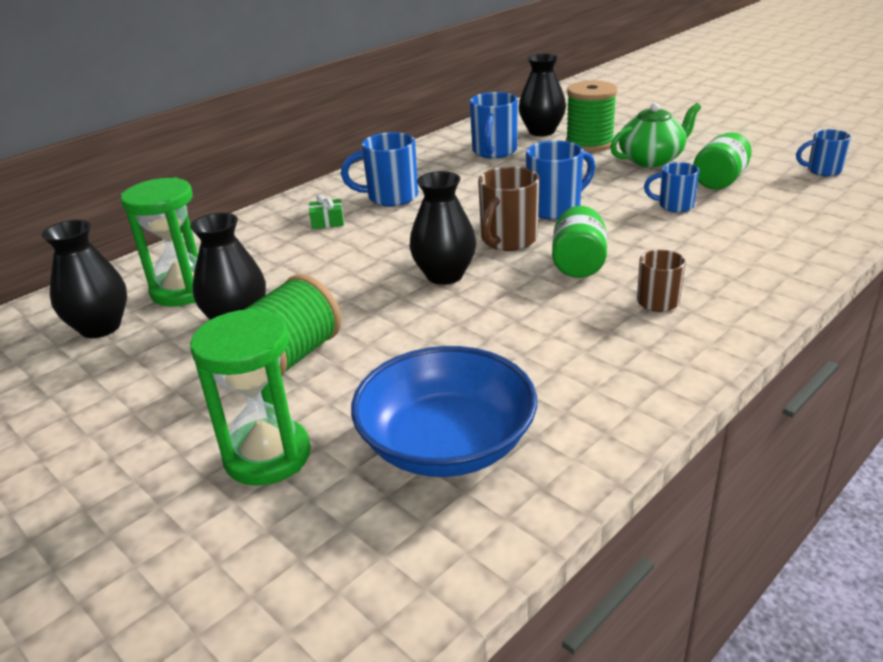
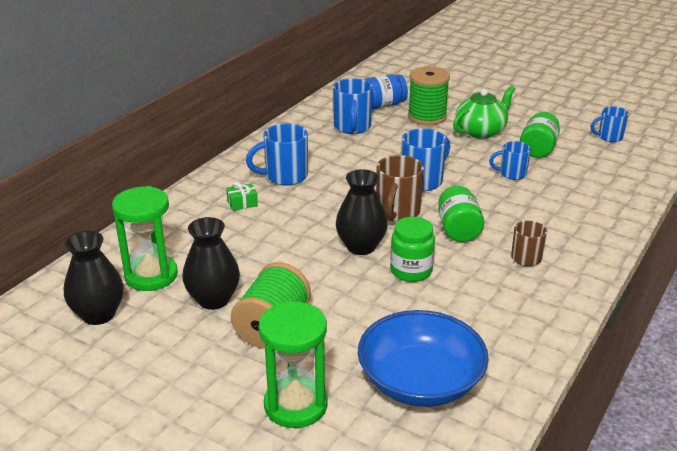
camera: 15 degrees left, 0 degrees up
black vase [519,54,566,136] -> blue jar [365,74,408,109]
none -> green jar [390,217,435,282]

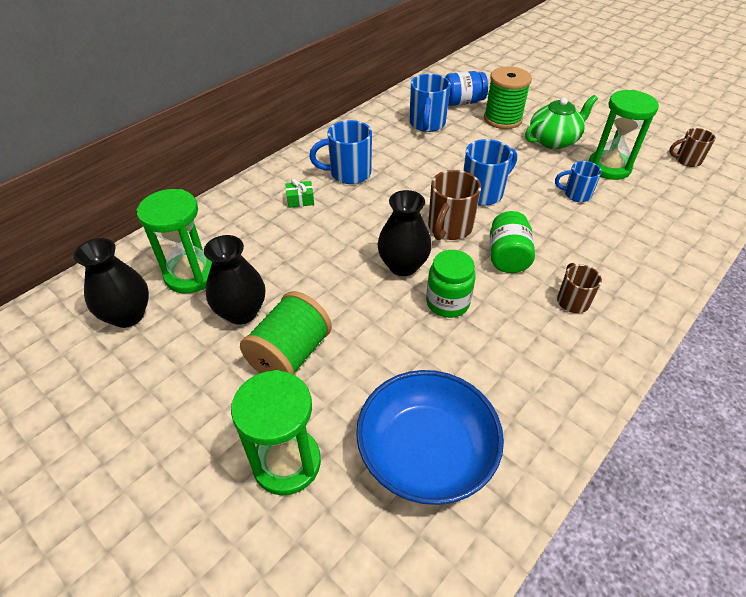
camera: 10 degrees right, 15 degrees up
green jar [520,112,560,158] -> green hourglass [589,90,659,180]
blue mug [590,106,629,142] -> brown mug [669,128,716,167]

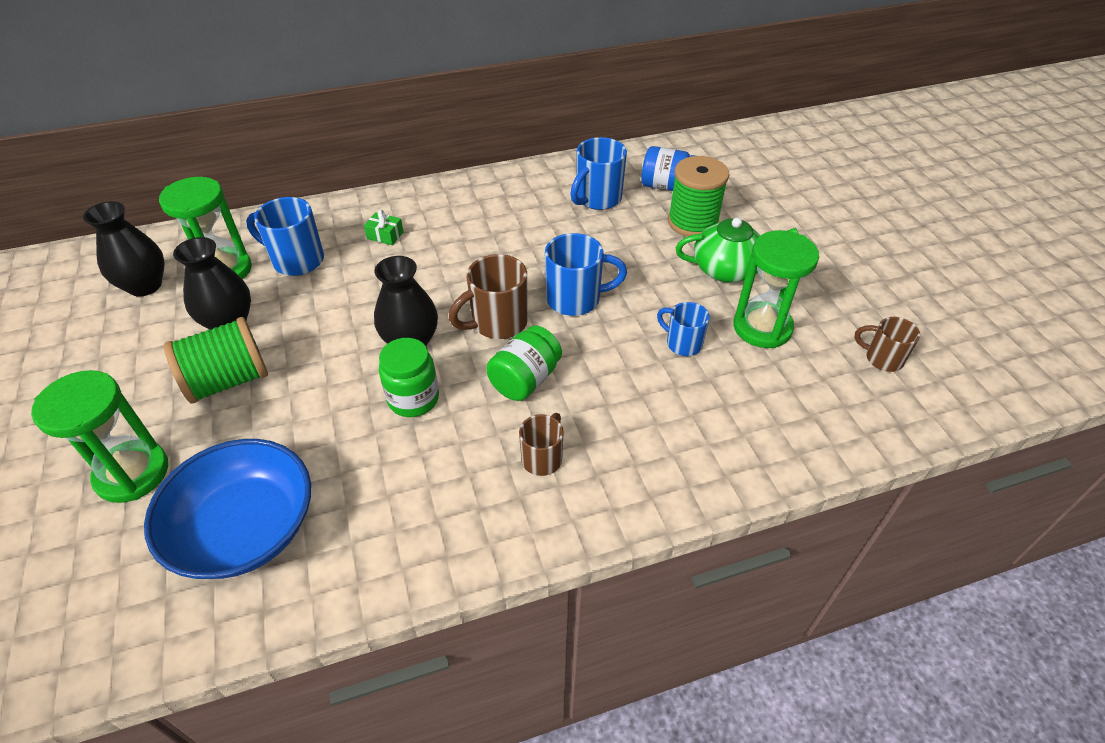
camera: 30 degrees right, 0 degrees up
blue mug [309,120,372,184] -> blue mug moved to [246,197,324,276]

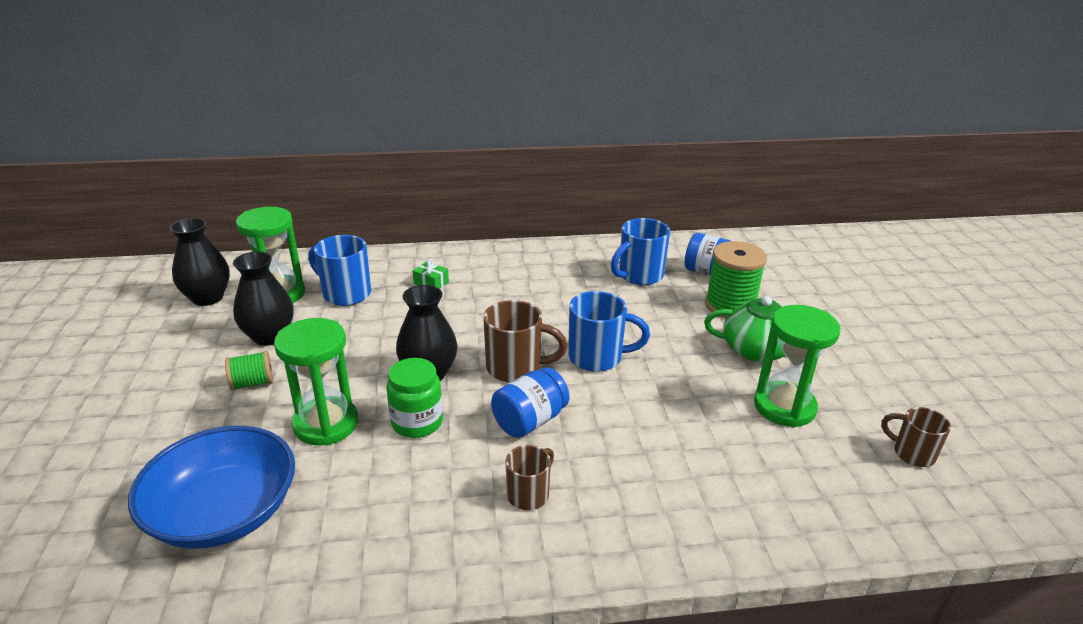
camera: 10 degrees right, 15 degrees down
green hourglass [31,370,168,503] -> green hourglass moved to [274,318,358,446]
green spool [164,317,268,404] -> green spool [225,351,273,391], size x0.55
brown mug [449,254,528,339] -> brown mug turned 150 degrees counterclockwise [483,300,568,383]
green jar [486,326,562,401] -> blue jar [491,367,569,438]
blue mug [657,302,710,356] -> none

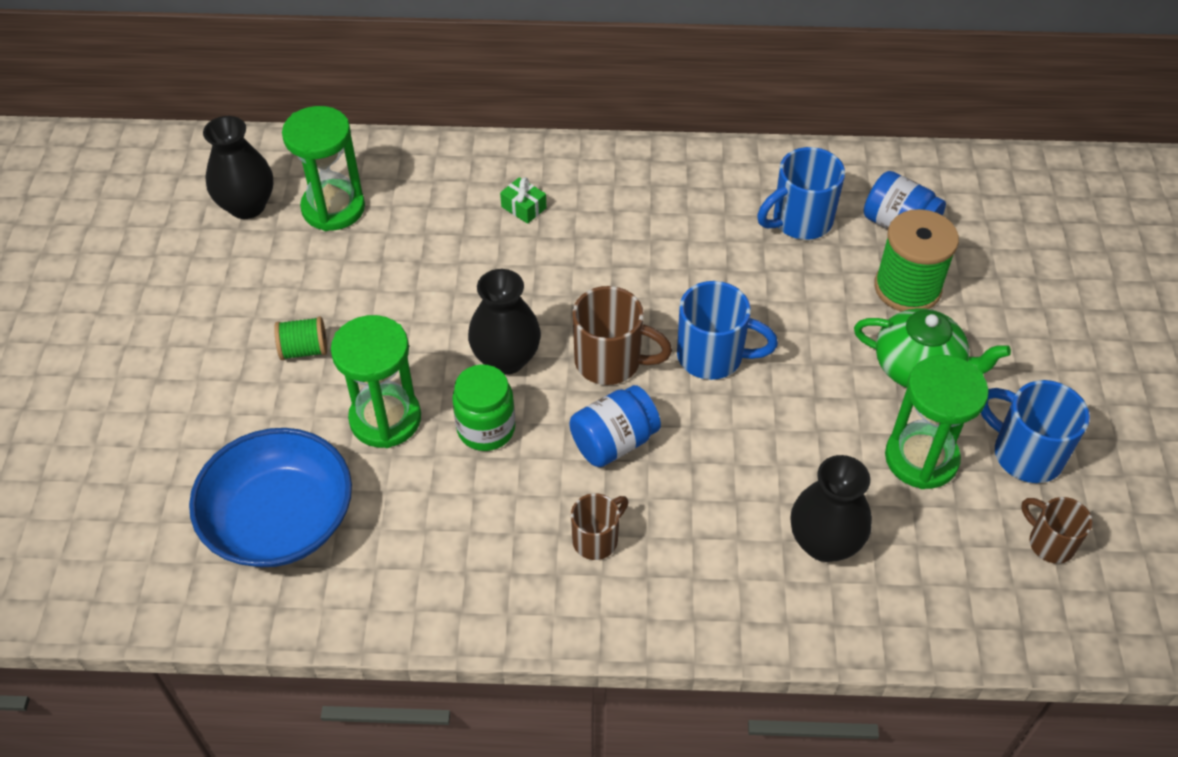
camera: 10 degrees right, 20 degrees up
black vase [233,252,294,346] -> black vase moved to [790,455,872,562]
blue mug [308,235,371,306] -> blue mug moved to [981,380,1090,483]

